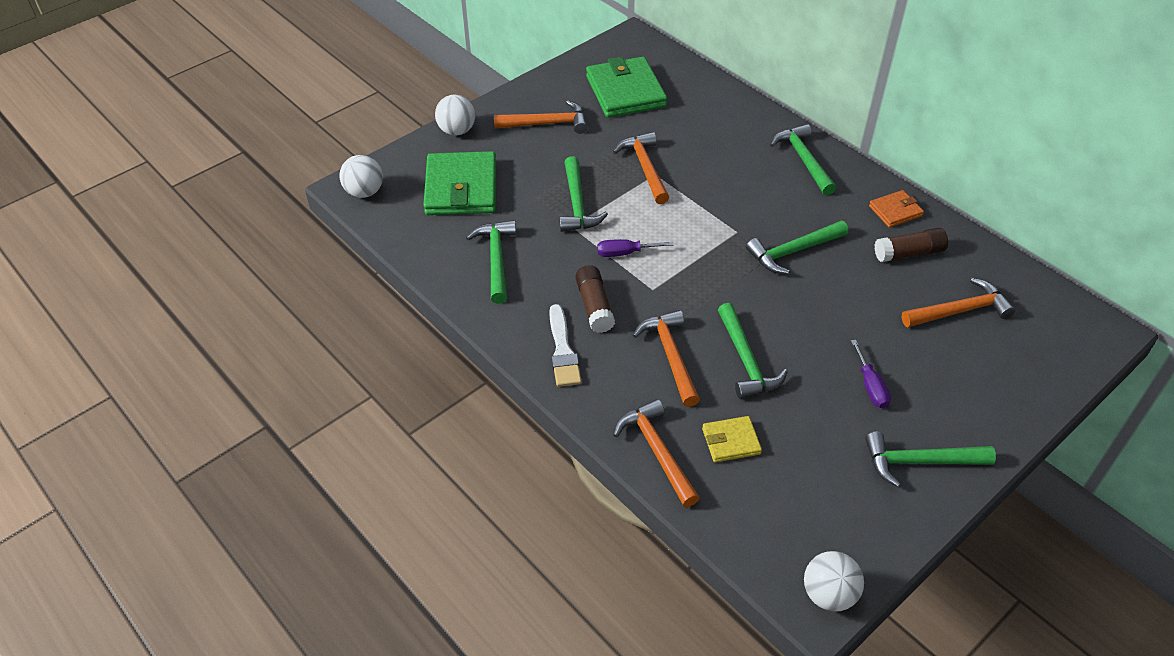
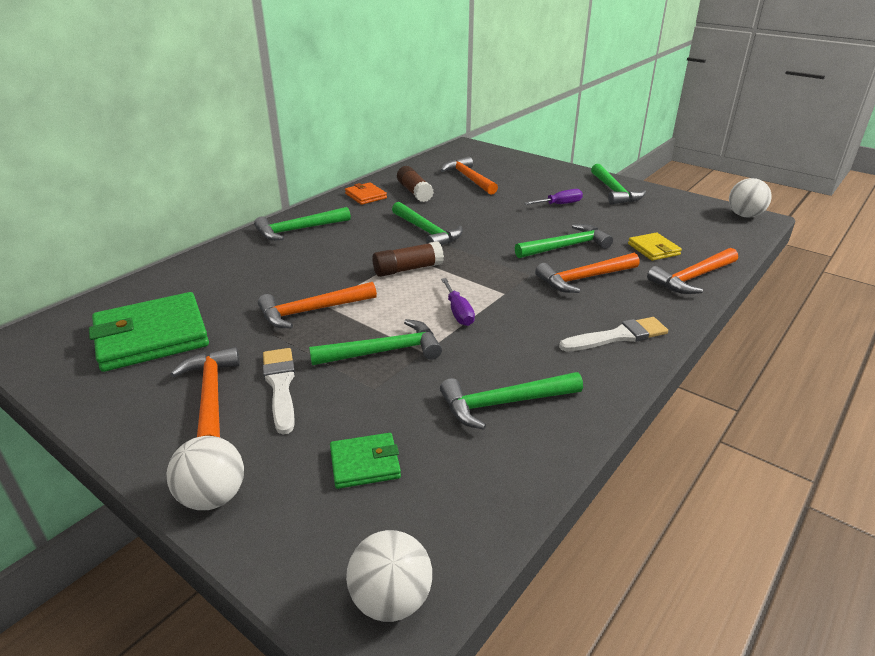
camera: 100 degrees left, 15 degrees down
green wallet [423,151,496,215] -> green wallet [330,433,401,489], size x0.50
brown glue stick [575,265,615,333] -> brown glue stick moved to [372,241,444,277]
none -> white brush [263,348,295,434]

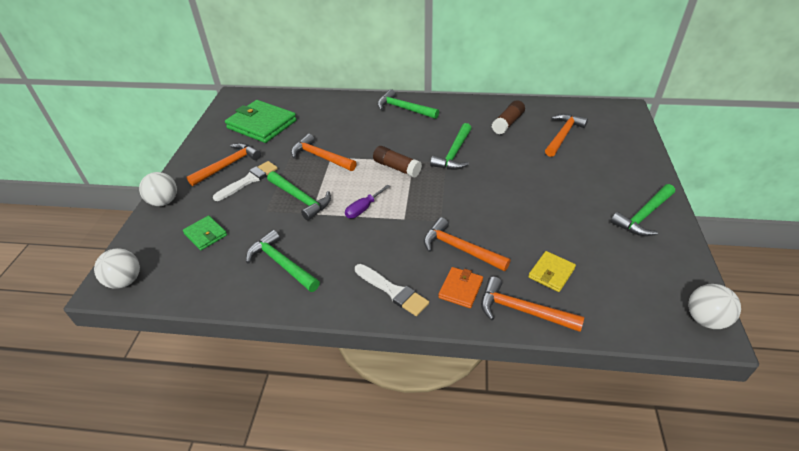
camera: 60 degrees right, 10 degrees up
orange wallet [345,182,387,205] -> orange wallet moved to [438,267,483,308]
green hammer [515,224,613,258] -> none
purple screwdriver [525,189,583,205] -> none

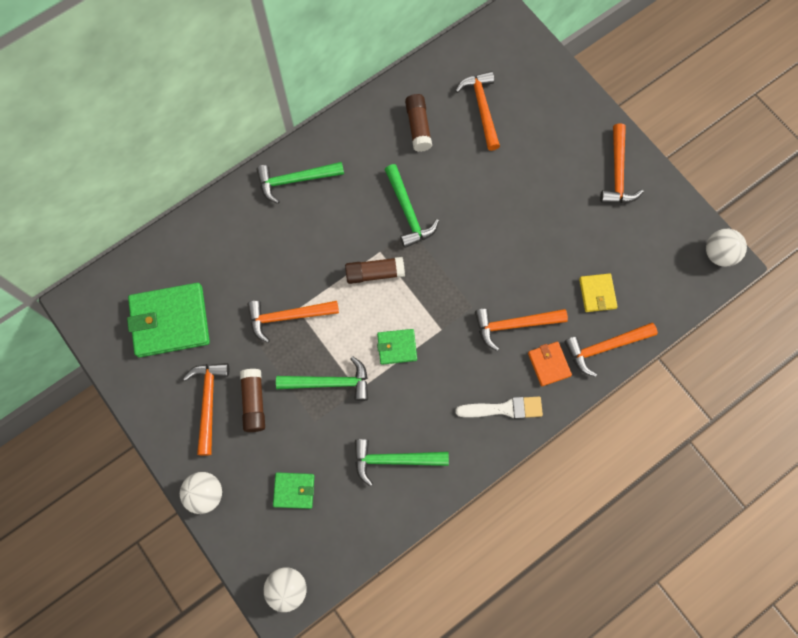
camera: 45 degrees left, 30 degrees up
white brush [213,161,278,201] -> brown glue stick [240,369,265,432]
purple screwdriver [345,185,390,219] -> green wallet [377,329,417,365]
green hammer [611,184,675,236] -> orange hammer [600,123,644,203]

